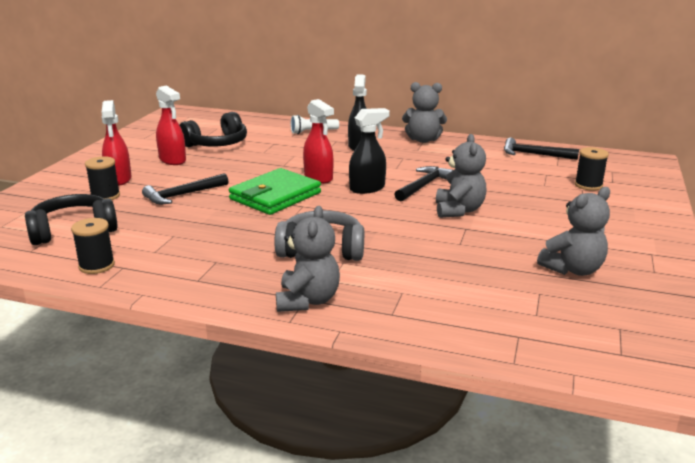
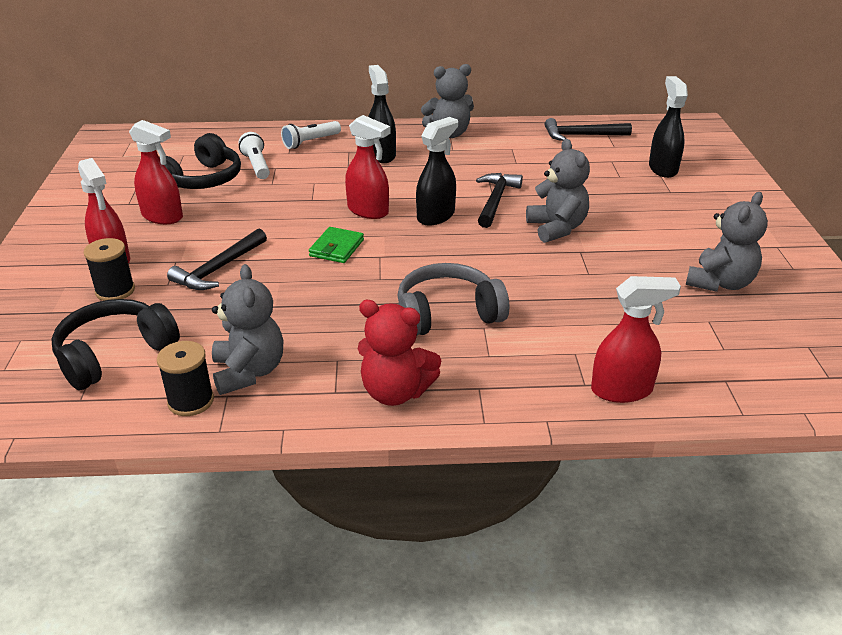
camera: 20 degrees left, 10 degrees up
green wallet [229,168,321,215] -> green wallet [309,227,364,263], size x0.53
grey teddy bear [276,206,340,312] -> grey teddy bear moved to [212,264,283,395]
black spool [575,147,609,191] -> black spray bottle [649,76,688,178]
none -> white flashlight [238,132,270,179]
none -> red teddy bear [358,300,441,406]
none -> red spray bottle [591,276,681,403]

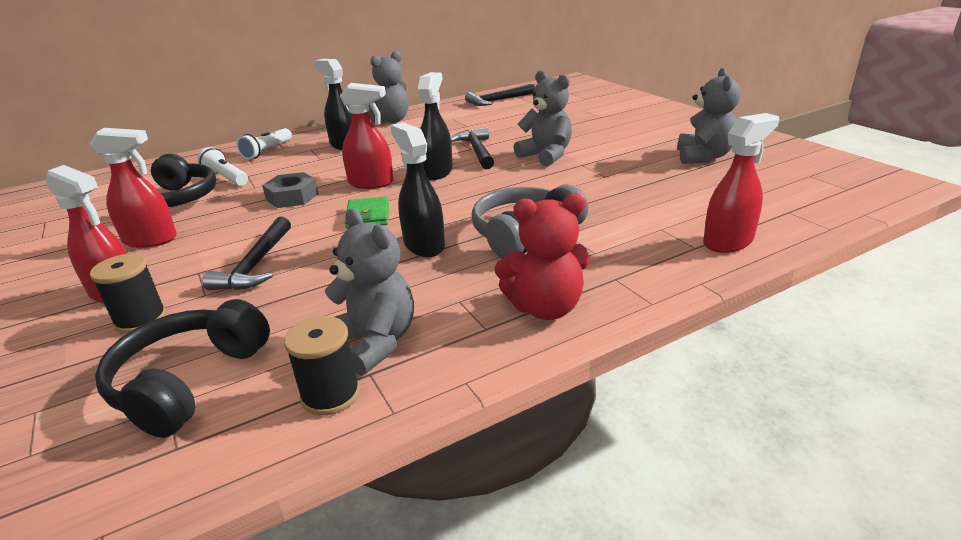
camera: 25 degrees left, 5 degrees down
black spray bottle [649,76,688,178] -> black spray bottle moved to [390,122,445,257]
none -> grey nut [262,172,319,208]

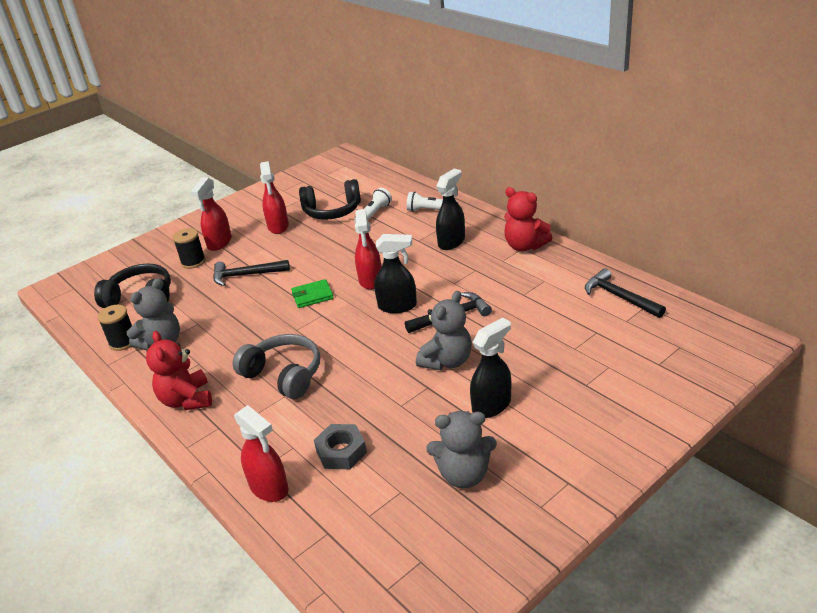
camera: 80 degrees right, 5 degrees up
grey nut [262,172,319,208] -> grey nut moved to [314,424,367,469]
grey teddy bear [369,51,409,124] -> red teddy bear [504,187,552,251]
black spray bottle [390,122,445,257] -> black spray bottle moved to [470,318,511,418]

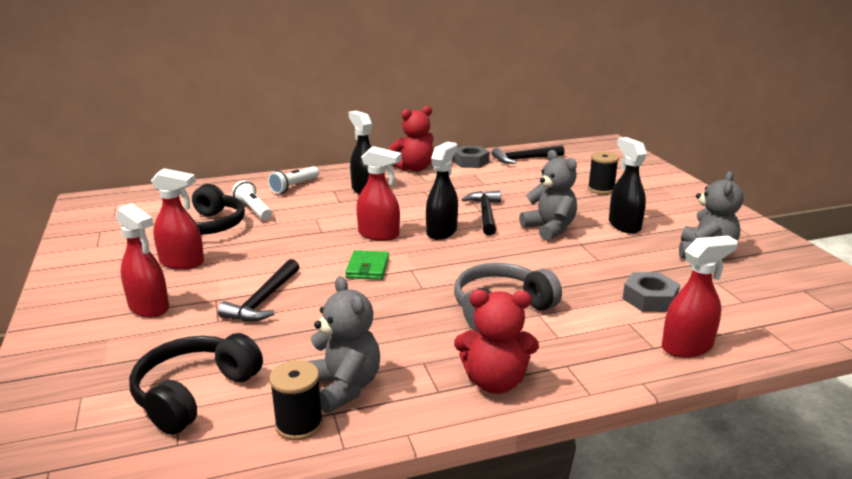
camera: 70 degrees left, 10 degrees down
black spool [173,228,206,269] -> black spool moved to [588,152,619,194]
none -> grey nut [452,146,490,168]

